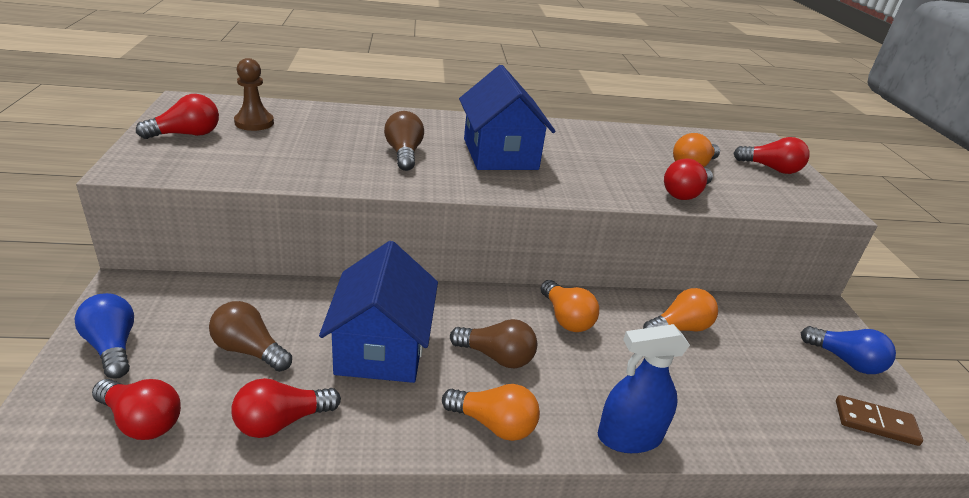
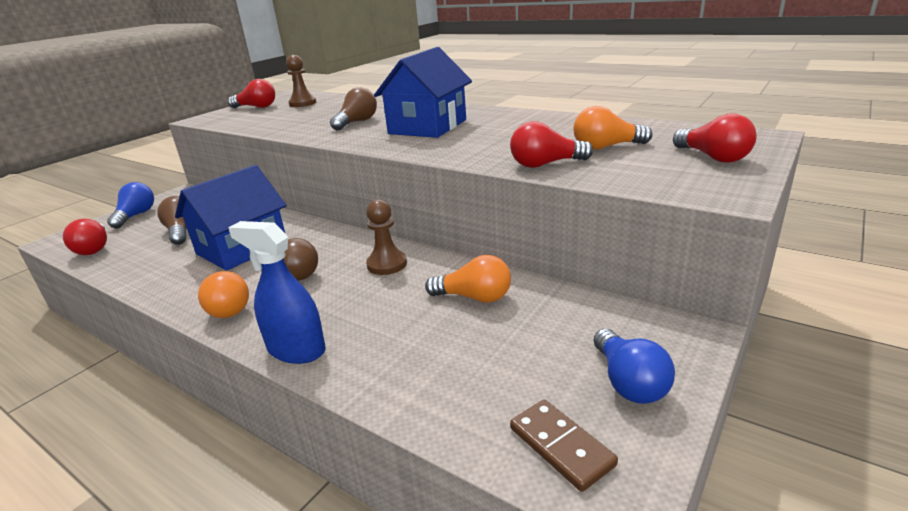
camera: 45 degrees right, 5 degrees down
red light bulb [231,378,341,438] -> none
orange light bulb [540,280,599,332] -> brown pawn [366,199,407,275]

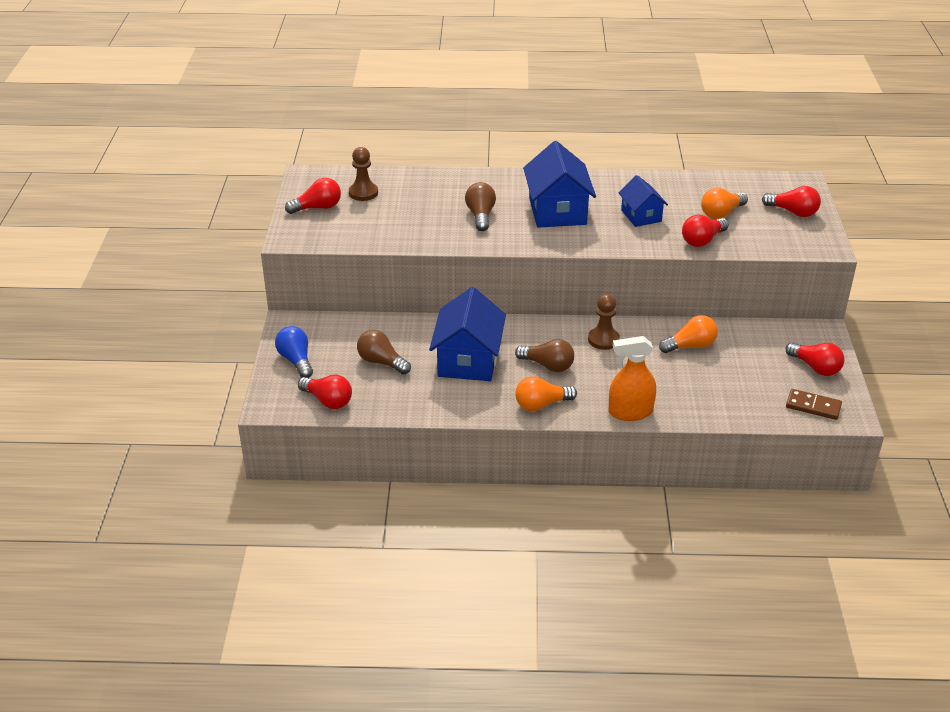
camera: 35 degrees left, 10 degrees up
orange light bulb [198,271,249,318] -> orange light bulb turned 135 degrees clockwise [515,376,577,411]
blue spray bottle [228,221,326,364] -> orange spray bottle [609,336,656,421]
blue light bulb [594,329,675,404] -> red light bulb [785,342,845,376]
none -> blue house [619,175,668,227]

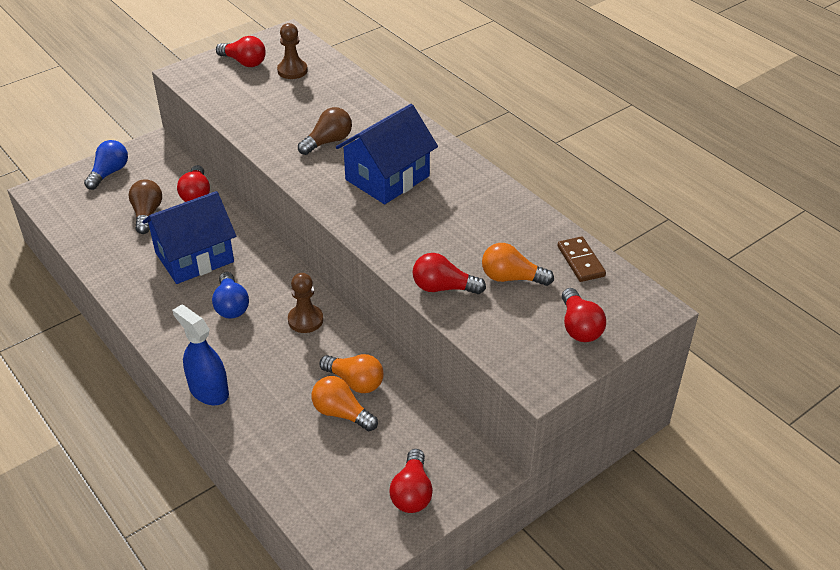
camera: 50 degrees right, 5 degrees up
red light bulb [298,375,352,409] -> red light bulb moved to [177,165,210,202]
brown light bulb [515,339,574,372] -> blue light bulb [212,272,249,319]
orange light bulb [515,376,577,411] -> orange light bulb moved to [311,376,378,431]
orange spray bottle [609,336,656,421] -> blue spray bottle [172,304,229,405]
blue house [619,175,668,227] -> none
brown domino [786,389,842,420] -> brown domino moved to [558,236,606,282]

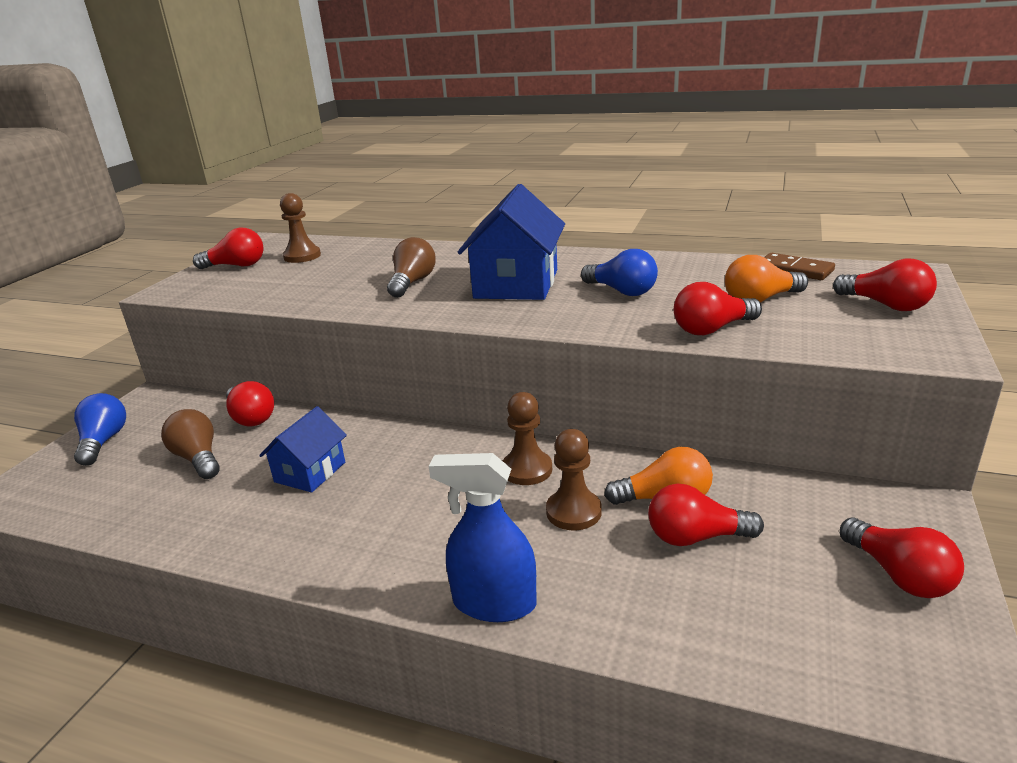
camera: 30 degrees left, 15 degrees down
blue house [142,191,236,284] -> blue house [259,406,347,493], size x0.59
blue light bulb [212,272,249,319] -> blue light bulb moved to [581,249,658,296]
orange light bulb [311,376,378,431] -> red light bulb [648,484,764,546]
none -> brown pawn [546,429,602,530]

